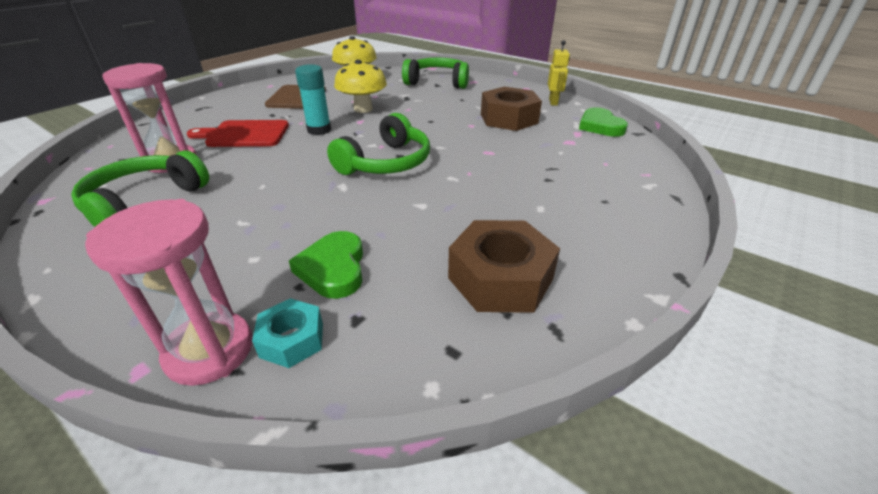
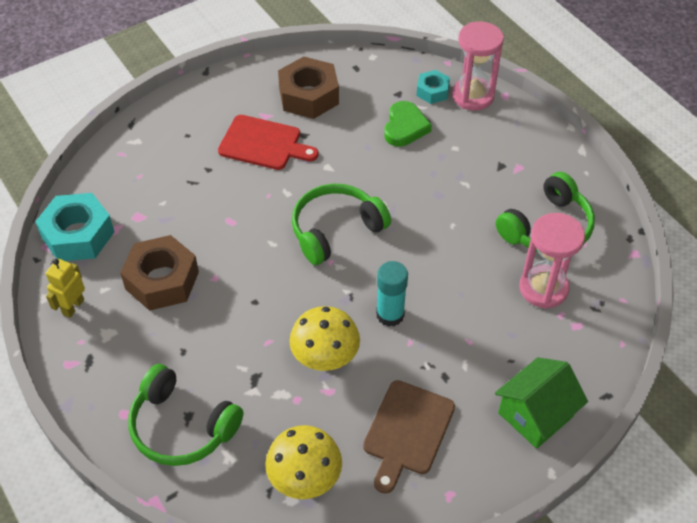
camera: 160 degrees left, 15 degrees up
red cutting board [187,120,289,147] -> red cutting board moved to [218,115,319,170]
green heart [579,107,628,137] -> turquoise nut [35,193,114,261]
none -> green house [495,357,588,449]

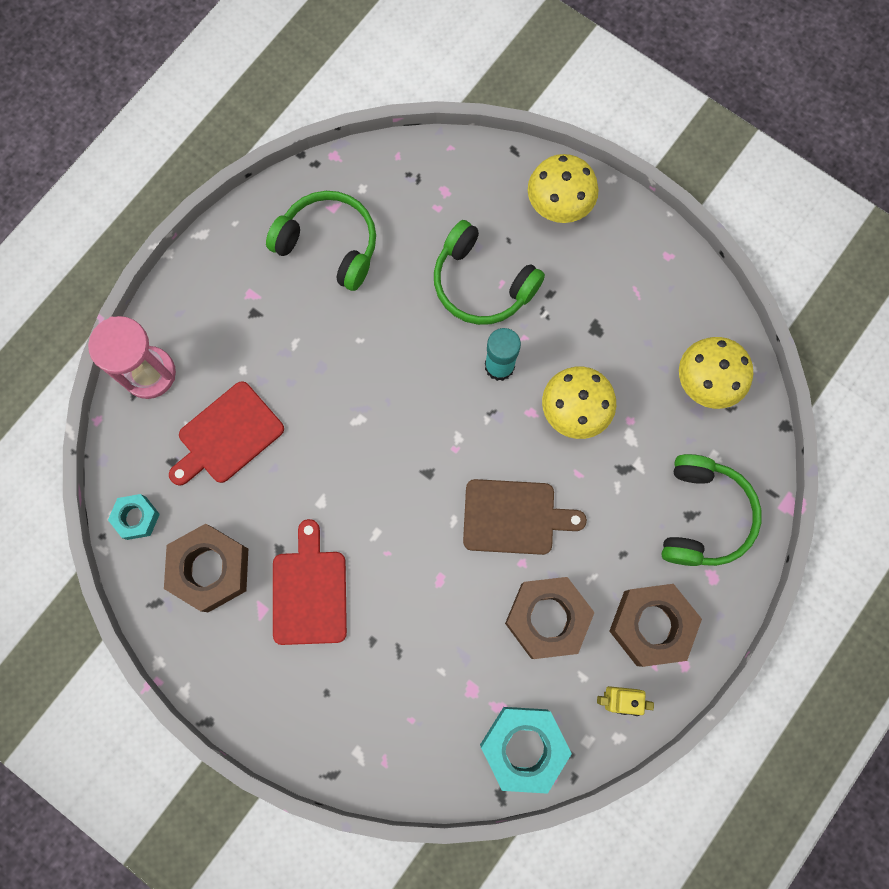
camera: 110 degrees left, 25 degrees up
green headphones [292,184,391,265] -> green headphones moved to [434,220,545,325]
brown cutting board [363,380,455,494] -> brown cutting board moved to [463,479,587,555]
green heart [384,101,432,147] -> red cutting board [169,381,284,486]
turquoise nut [416,70,450,104] -> turquoise nut moved to [108,494,160,540]
green house [495,357,588,449] -> yellow mushroom [528,154,599,223]
pink hourglass [519,213,585,309] -> none
none -> brown nut [610,584,702,667]

